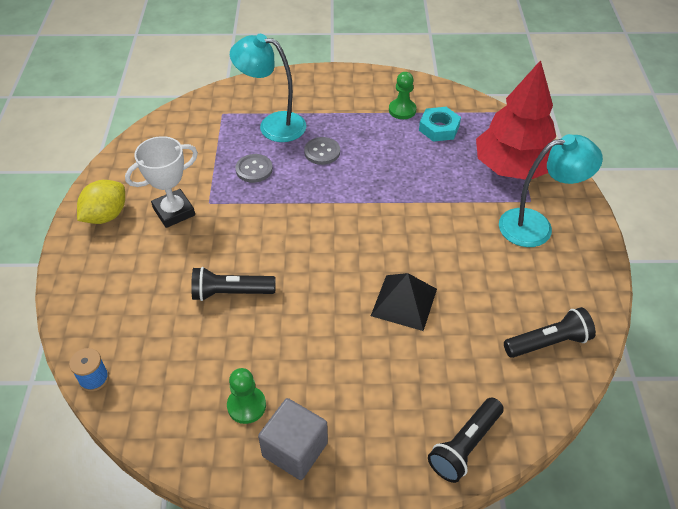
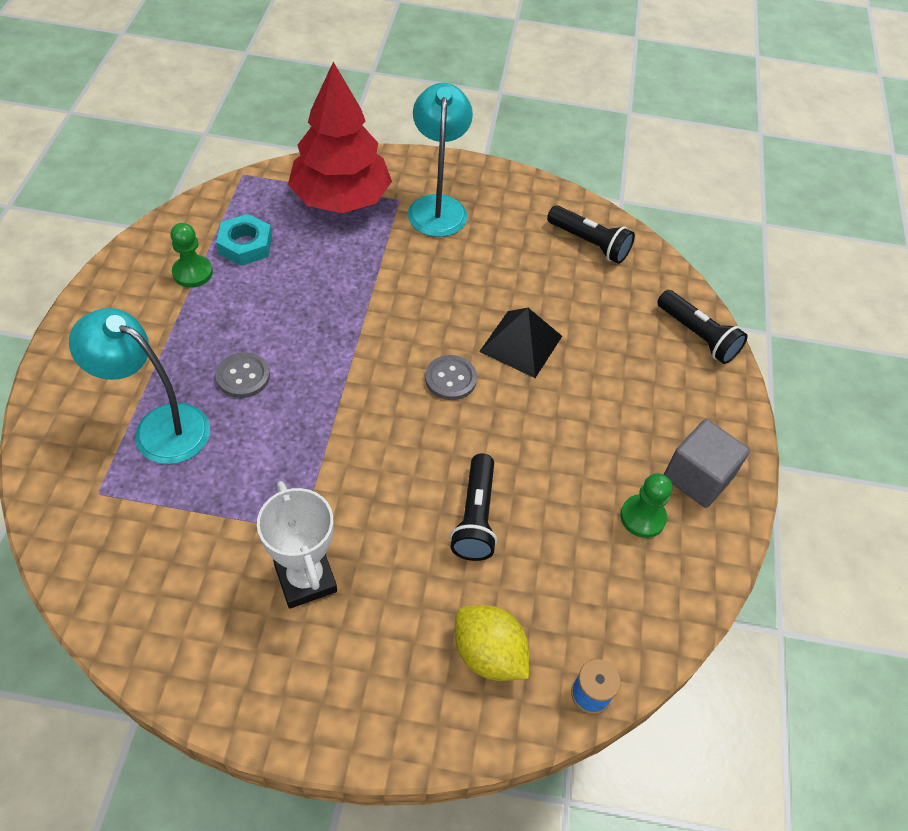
camera: 85 degrees left, 5 degrees up
yellow lemon [77,180,125,224] -> yellow lemon moved to [455,605,529,681]
turquoise lamp [230,34,306,142] -> turquoise lamp turned 90 degrees clockwise [69,308,210,464]
grey button [235,154,273,183] -> grey button moved to [425,355,477,400]
black flashlight [504,307,596,358] -> black flashlight turned 135 degrees clockwise [547,205,635,264]

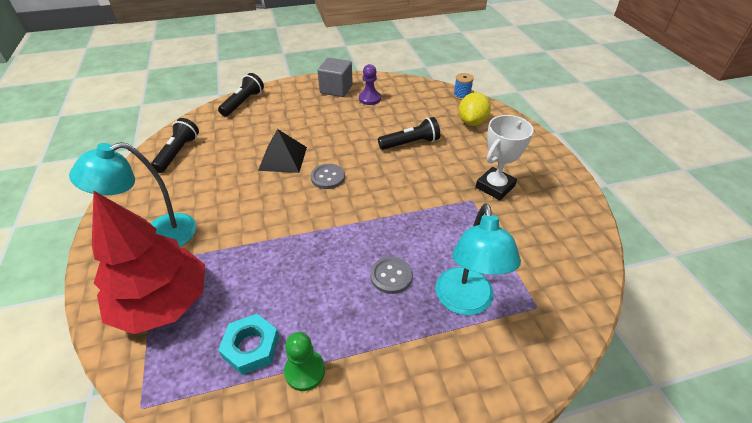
camera: 110 degrees left, 10 degrees down
green pawn [620,473,672,538] -> purple pawn [359,64,381,105]

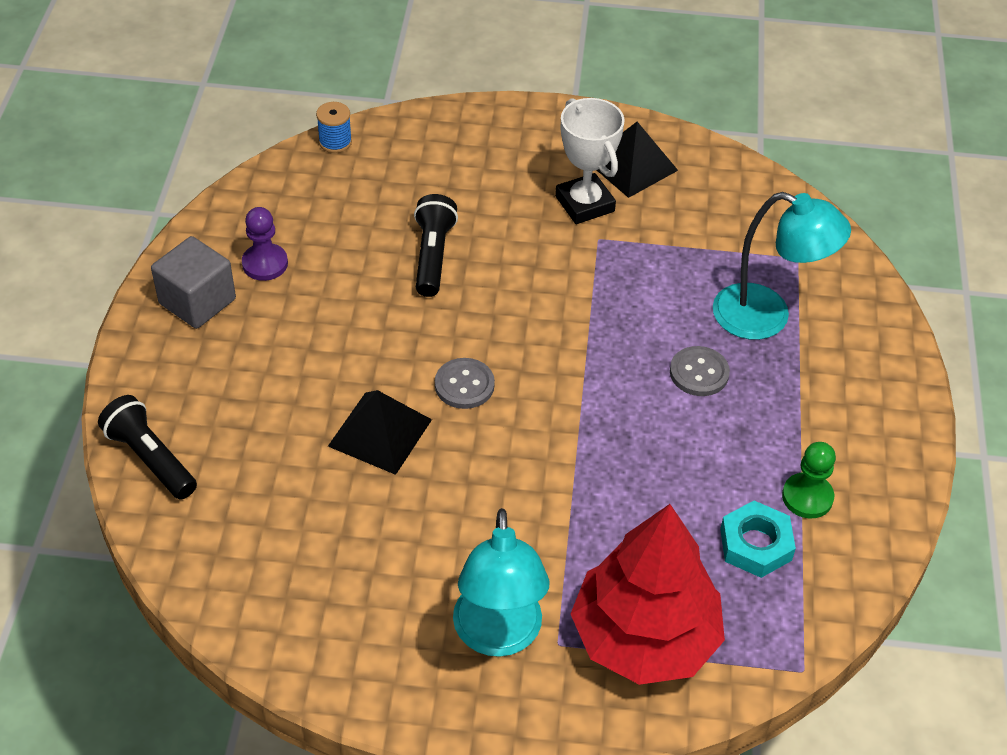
camera: 70 degrees left, 5 degrees up
black flashlight [151,118,199,173] -> none
yellow lemon [459,92,491,126] -> none
none -> black pyramid [597,122,678,198]

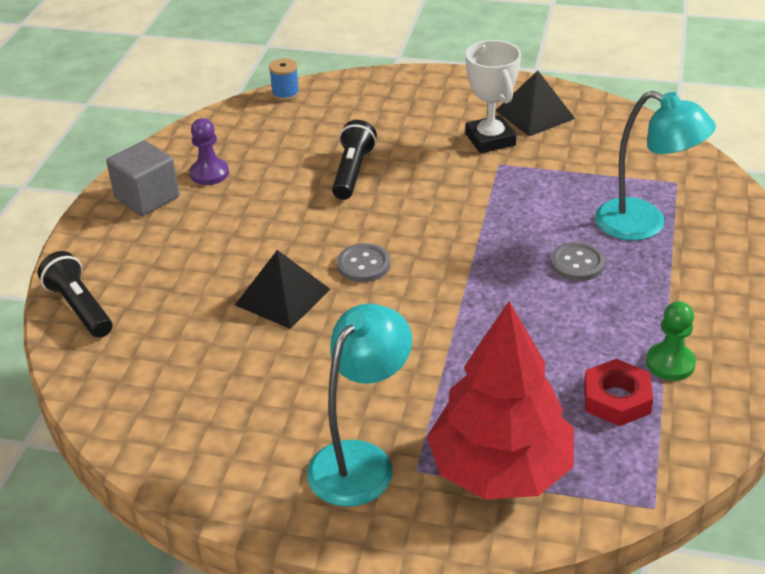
camera: 10 degrees right, 10 degrees down
turquoise lamp [453,508,550,657] -> turquoise lamp turned 150 degrees counterclockwise [307,303,412,507]
turquoise nut [720,501,796,578] -> red nut [584,359,653,426]

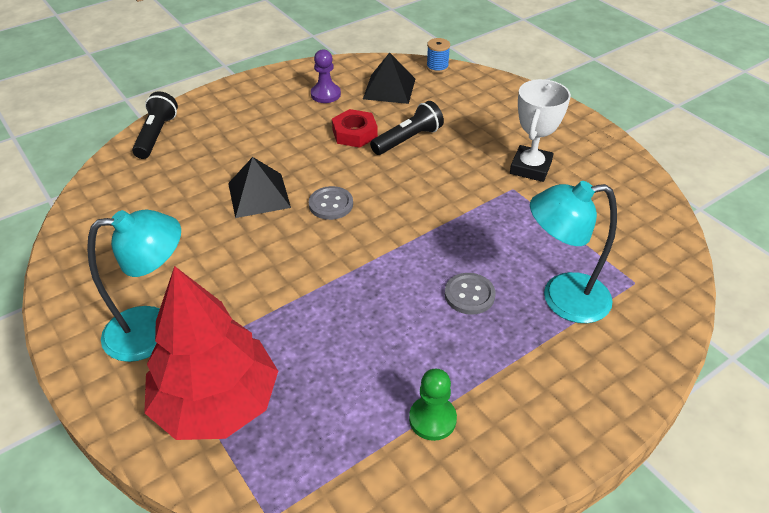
camera: 40 degrees right, 5 degrees up
grey cube [106,140,179,216] -> none
black pyramid [495,71,575,136] -> black pyramid moved to [363,52,415,104]
red nut [584,359,653,426] -> red nut moved to [332,109,378,148]
turquoise lamp [595,91,716,241] -> turquoise lamp turned 105 degrees clockwise [530,181,617,323]

